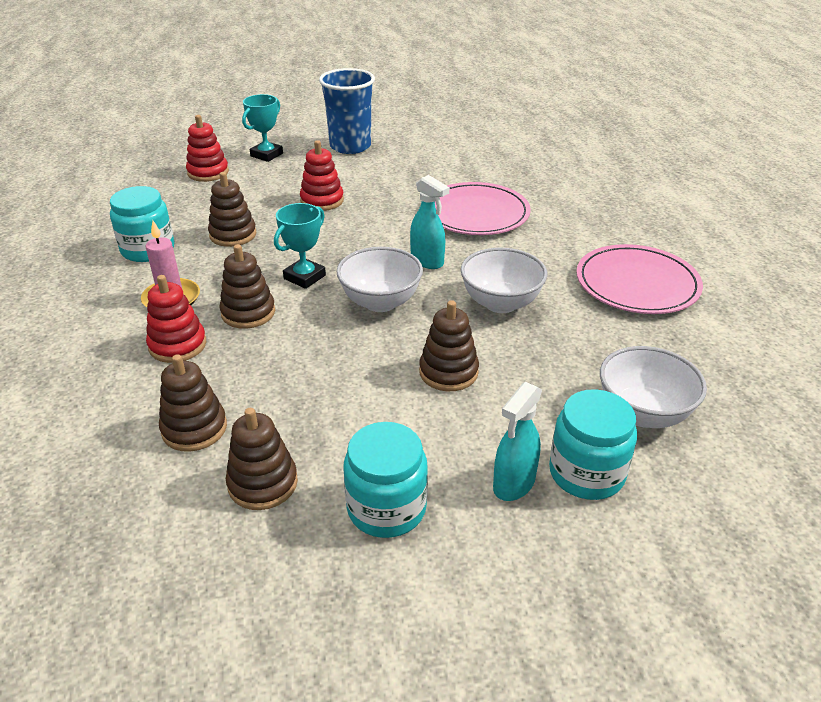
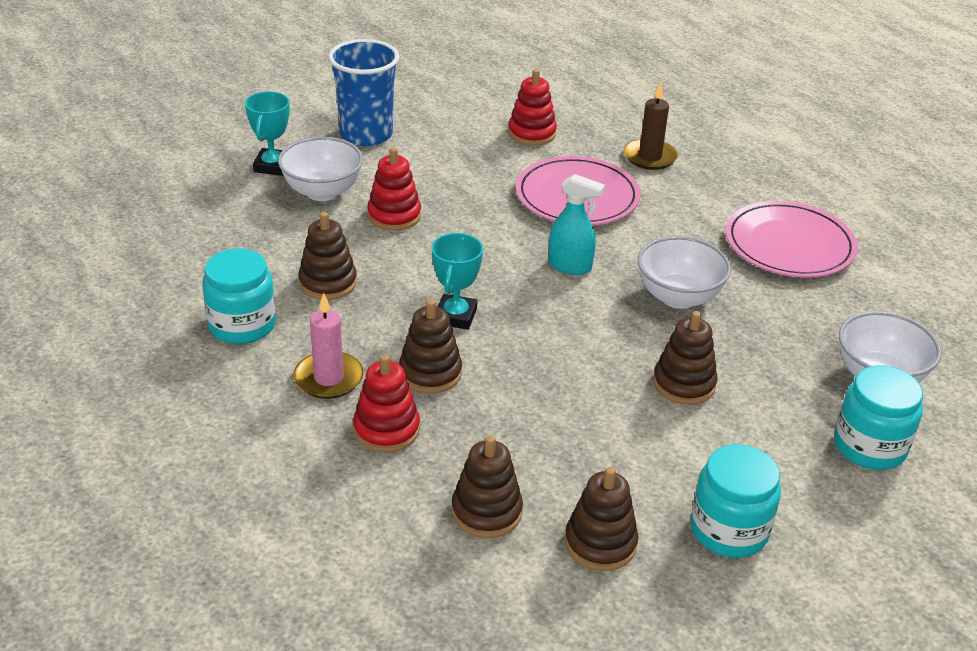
camera: 25 degrees left, 0 degrees up
red stacking toy [186,115,229,182] -> red stacking toy moved to [508,69,557,146]
white bowl [337,247,423,312] -> white bowl moved to [278,137,363,201]
turquoise spray bottle [493,382,542,501] -> none
none -> brown candle [624,81,678,170]

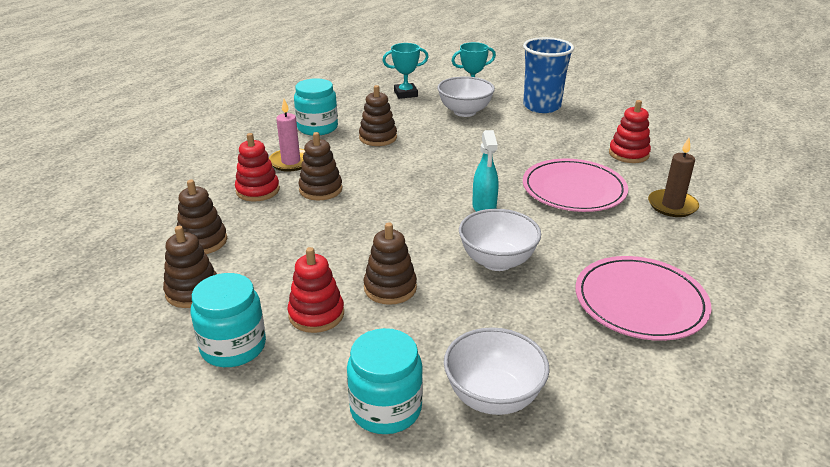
camera: 65 degrees right, 5 degrees down
red stacking toy [367,147,421,231] -> red stacking toy moved to [288,247,344,333]
turquoise trophy [432,233,483,330] -> turquoise trophy moved to [382,43,429,99]

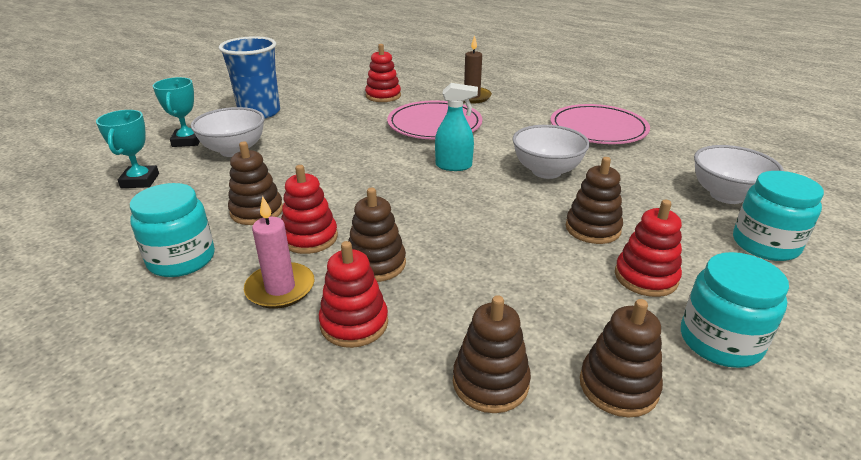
camera: 80 degrees left, 0 degrees up
none -> red stacking toy [281,165,338,254]

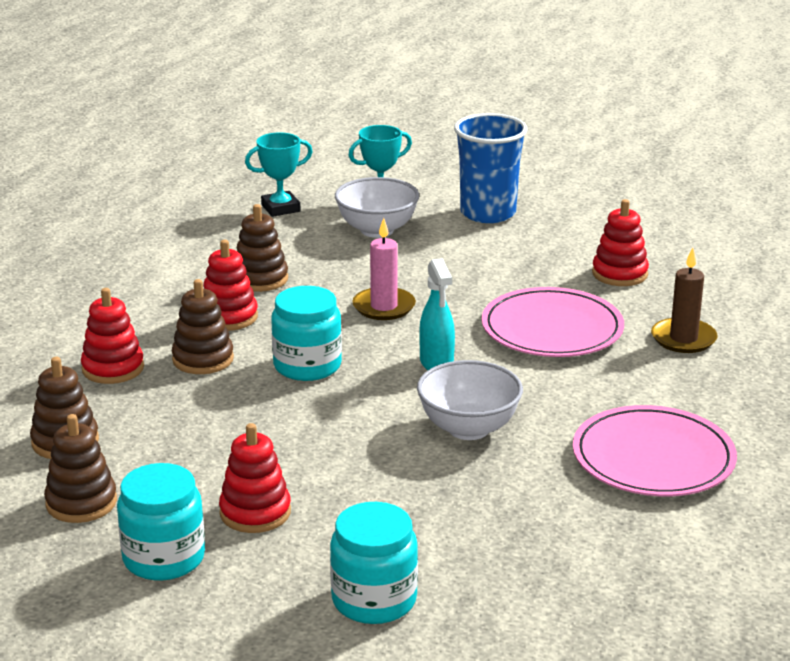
camera: 70 degrees right, 5 degrees down
turquoise jar [130,183,215,277] -> turquoise jar moved to [271,286,342,381]
pink candle [244,196,315,309] -> pink candle moved to [352,218,416,320]
brown stacking toy [566,157,623,244] -> none
white bowl [694,145,784,204] -> none

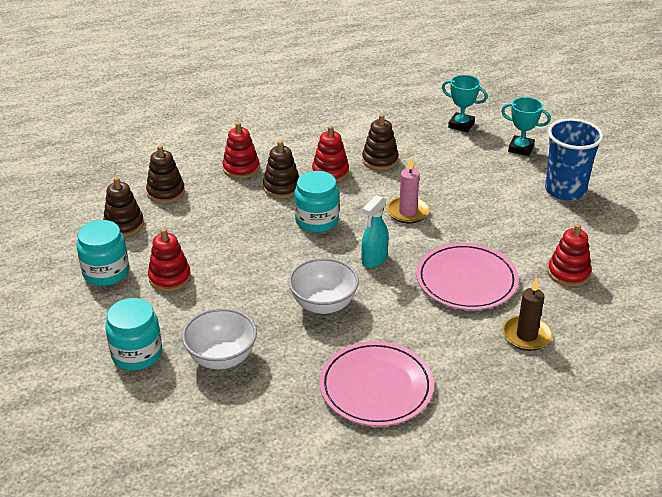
camera: 50 degrees right, 10 degrees up
white bowl [335,177,419,238] -> white bowl moved to [182,308,257,369]

